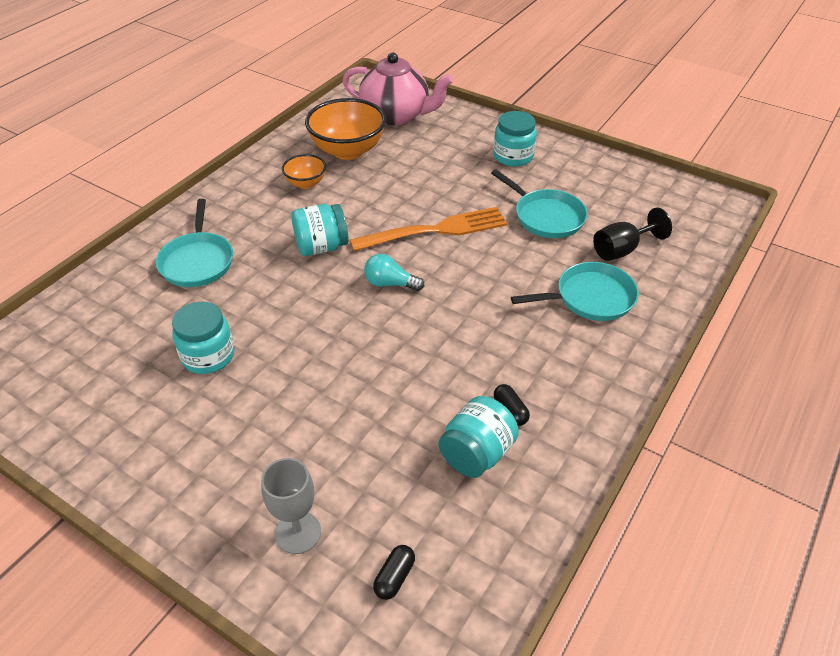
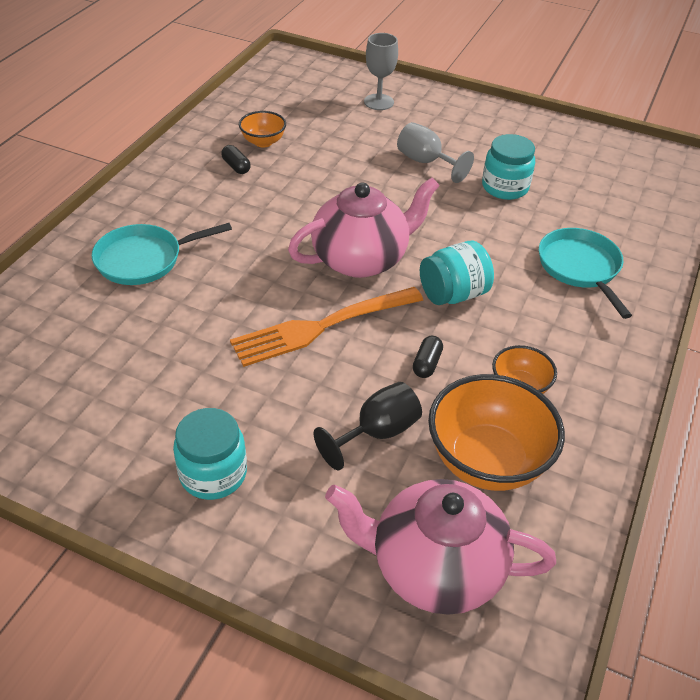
camera: 170 degrees right, 0 degrees up
turquoise light bulb [364,254,424,291] -> pink teapot [288,177,440,278]
black capsule [373,545,415,600] -> black capsule moved to [413,336,443,378]
turquoise jar [439,396,519,478] -> orange bowl [239,111,286,147]
turquoise pan [491,169,588,238] -> none
black goblet [593,208,672,261] -> black goblet moved to [314,382,422,470]
none -> grey goblet [397,122,474,183]

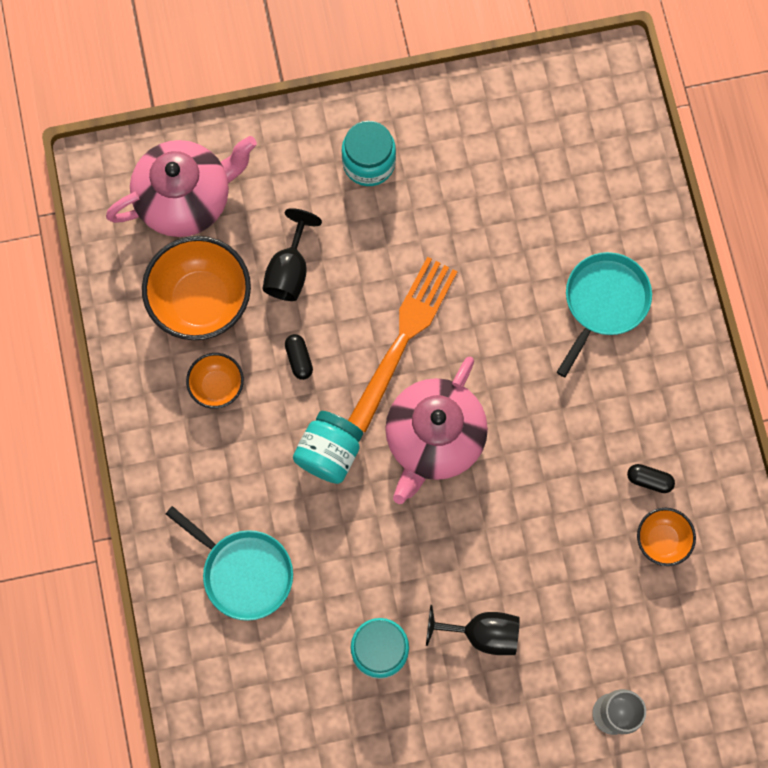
camera: 145 degrees right, 30 degrees up
grey goblet [397,122,474,183] -> black goblet [426,605,520,655]

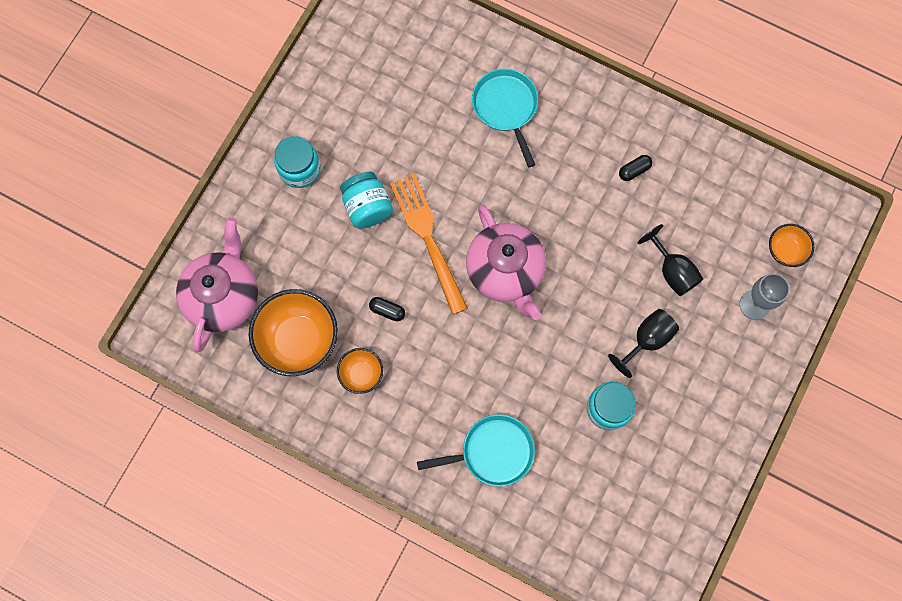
camera: 50 degrees left, 0 degrees up
black goblet [262,208,322,301] -> black goblet moved to [638,224,703,296]
turquoise jar [293,411,363,484] -> turquoise jar moved to [340,172,393,228]
orange bowl [637,508,696,566] -> orange bowl moved to [769,224,814,267]

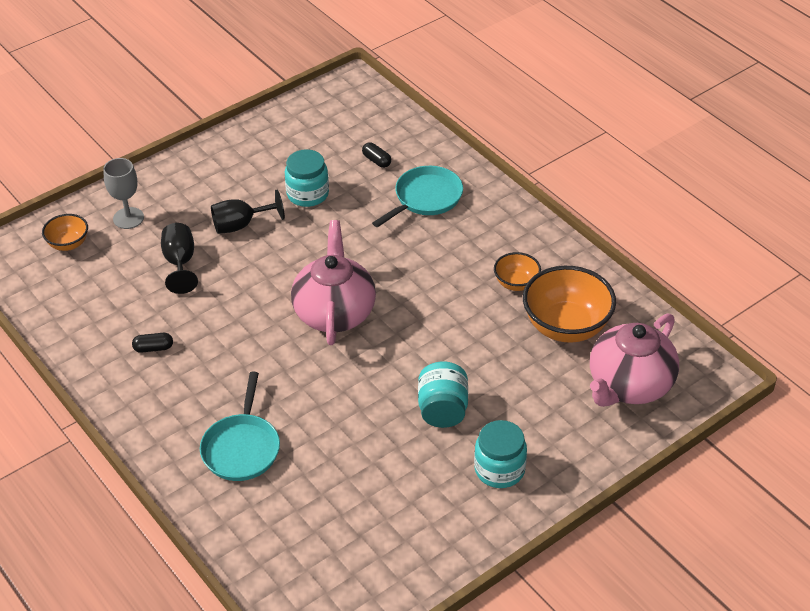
camera: 155 degrees left, 30 degrees down
black capsule [369,297,405,321] -> black capsule moved to [362,142,391,168]
orange fork [390,174,468,315] -> none
turquoise pan [417,414,535,487] -> turquoise pan turned 120 degrees clockwise [372,166,463,227]

